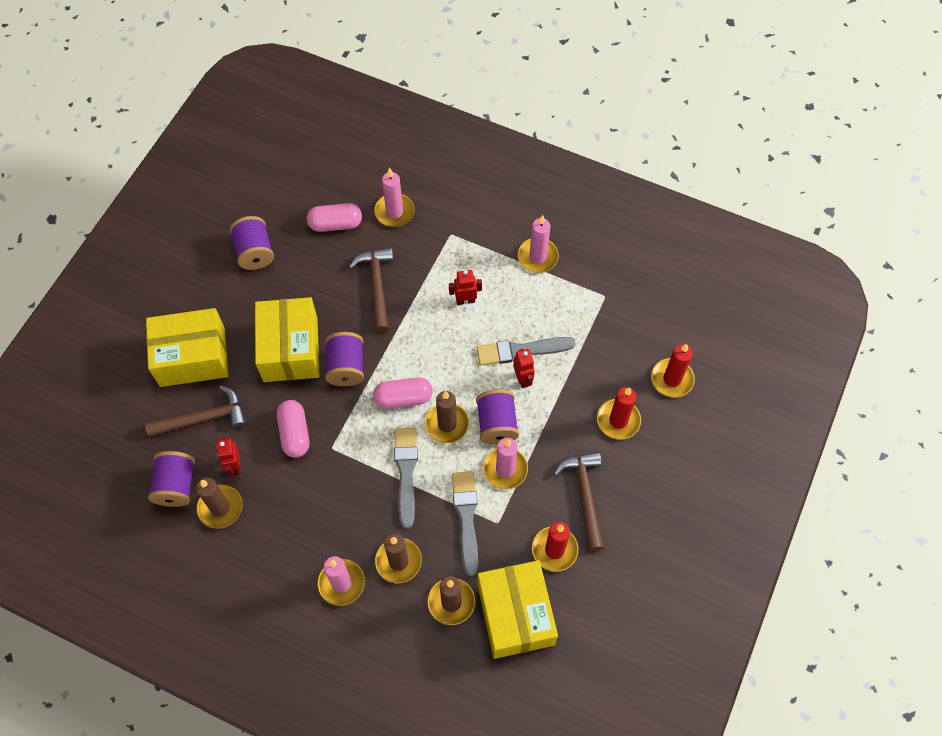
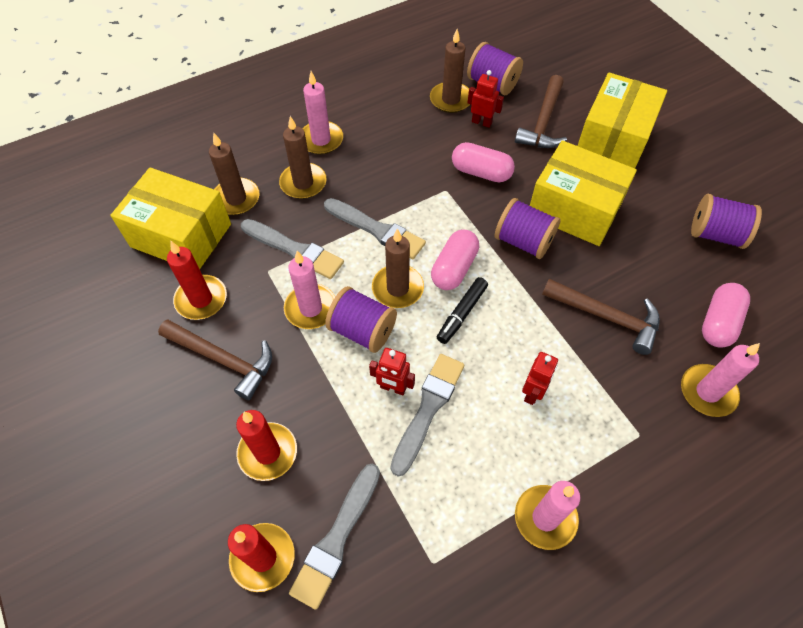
camera: 125 degrees right, 5 degrees down
none -> grey brush [289,463,380,610]
none -> black marker [437,277,488,344]

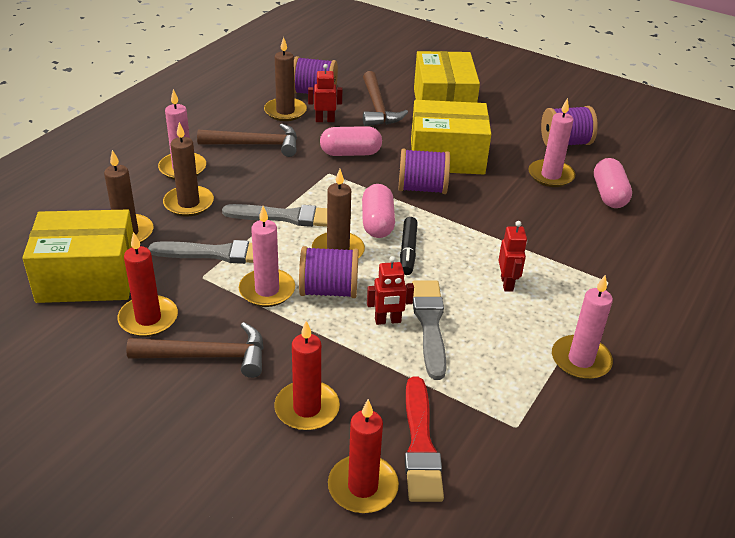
camera: 30 degrees left, 20 degrees down
grey brush [289,463,380,610] -> red brush [405,377,444,502]
brown hammer [542,279,660,355] -> brown hammer moved to [197,124,297,157]
pink candle [681,343,760,417] -> pink candle moved to [528,98,575,187]

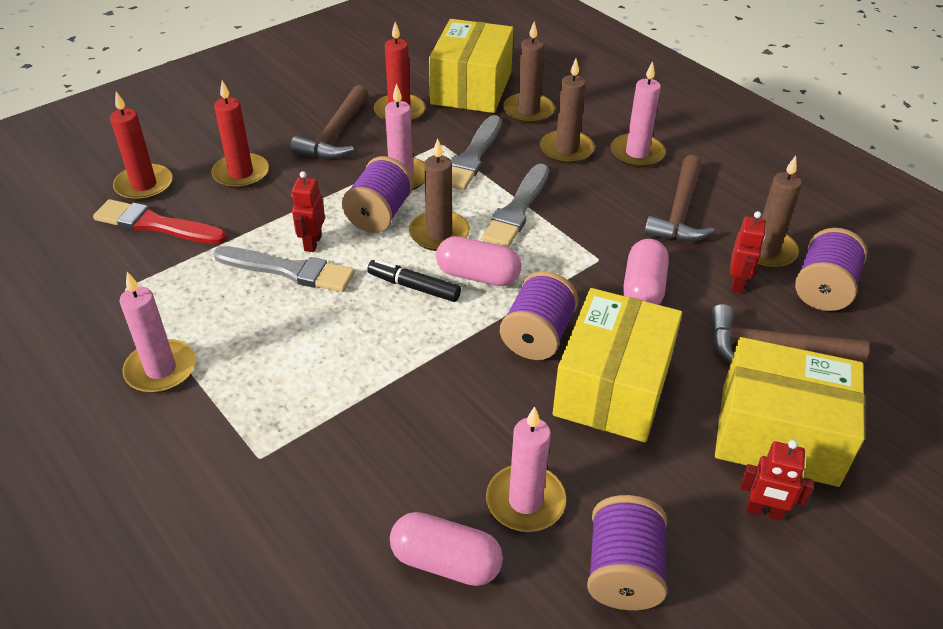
camera: 110 degrees right, 5 degrees up
red robot [498,221,527,292] -> red robot moved to [740,440,814,521]

